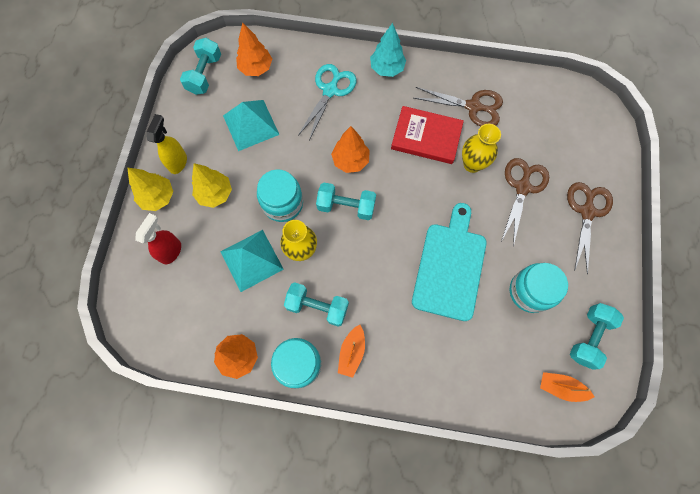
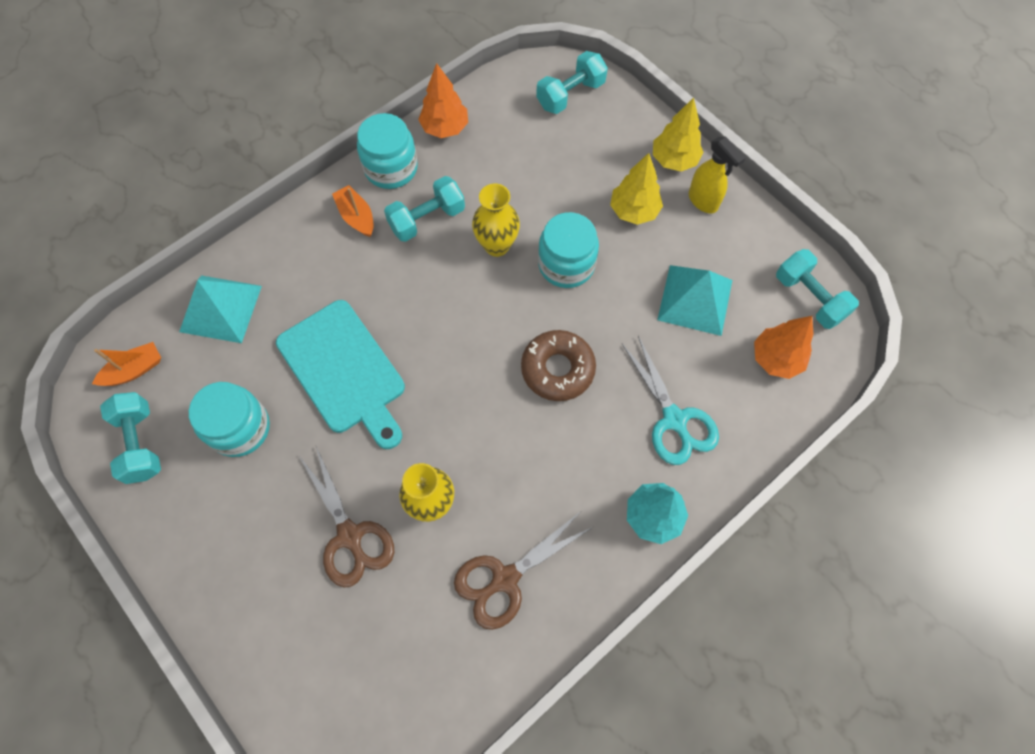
camera: 130 degrees right, 5 degrees down
red spray bottle [135,213,181,264] -> none
turquoise pyramid [220,230,284,292] -> turquoise pyramid moved to [179,275,262,343]
turquoise dumbbell [316,183,376,220] -> turquoise dumbbell moved to [536,51,608,114]
orange tree [331,126,370,173] -> brown donut [521,330,596,401]
red book [391,106,464,164] -> none
brown scissors [567,182,613,275] -> none

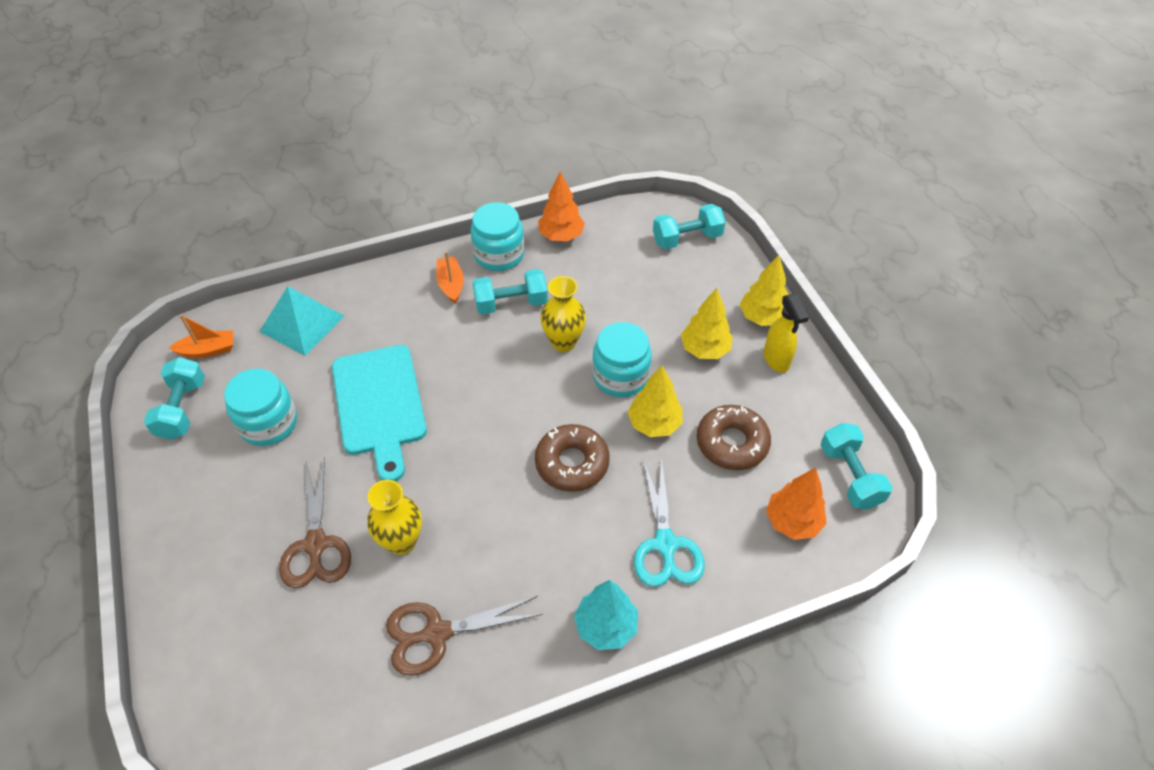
camera: 20 degrees right, 15 degrees down
turquoise pyramid [657,265,732,336] -> brown donut [697,405,771,470]
none -> yellow tree [628,365,682,437]

